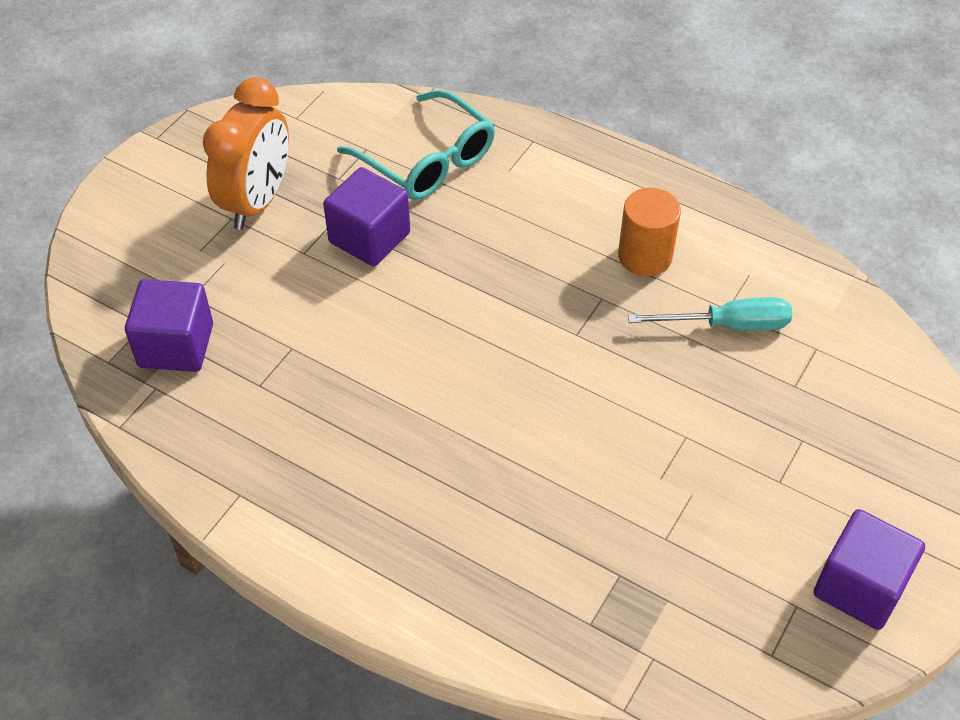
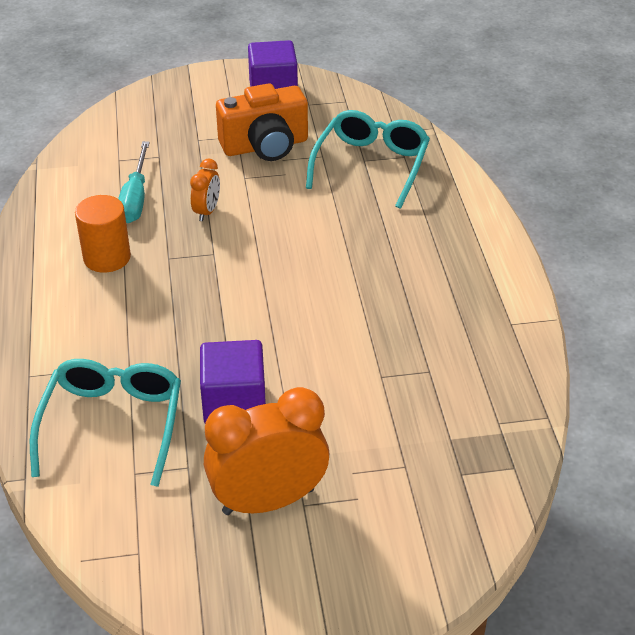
camera: 130 degrees left, 10 degrees down
purple cube [125,279,213,372] -> none
turquoise screwdriver [628,297,792,330] -> turquoise screwdriver turned 135 degrees counterclockwise [118,141,150,223]
none -> orange clock [190,159,220,221]
none -> orange camera [216,83,308,161]
none -> turquoise glasses [306,110,430,209]

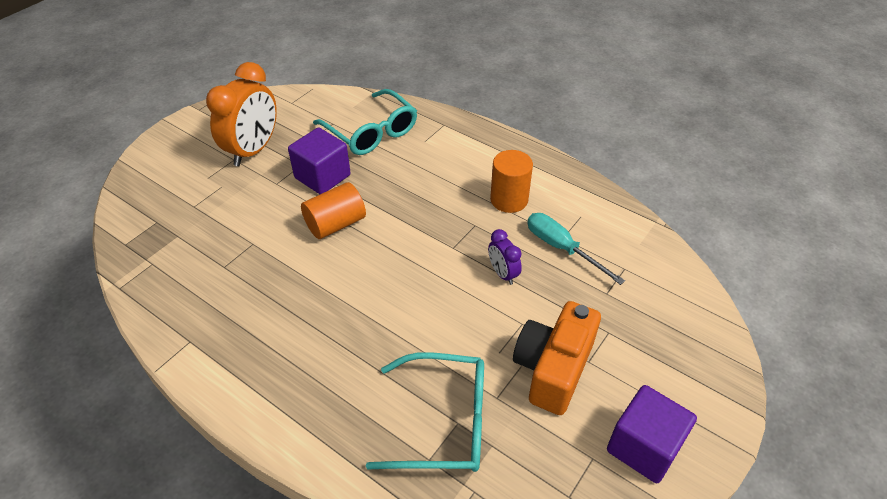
camera: 135 degrees right, 5 degrees up
orange clock [190,159,220,221] -> purple clock [488,229,522,285]
turquoise glasses [306,110,430,209] -> turquoise glasses turned 60 degrees counterclockwise [366,352,484,472]
none -> orange cylinder [301,182,366,239]

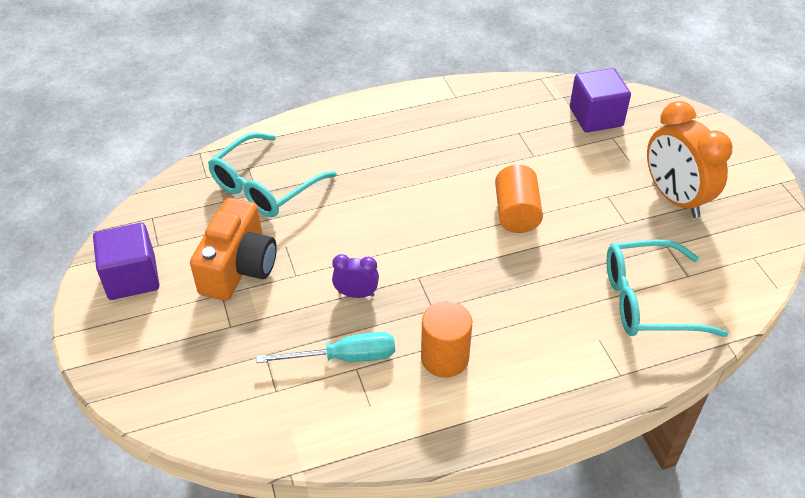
camera: 125 degrees right, 0 degrees up
purple cube [288,127,351,194] -> purple cube moved to [570,68,631,133]
orange camera [513,301,601,415] -> orange camera turned 45 degrees clockwise [190,198,277,301]

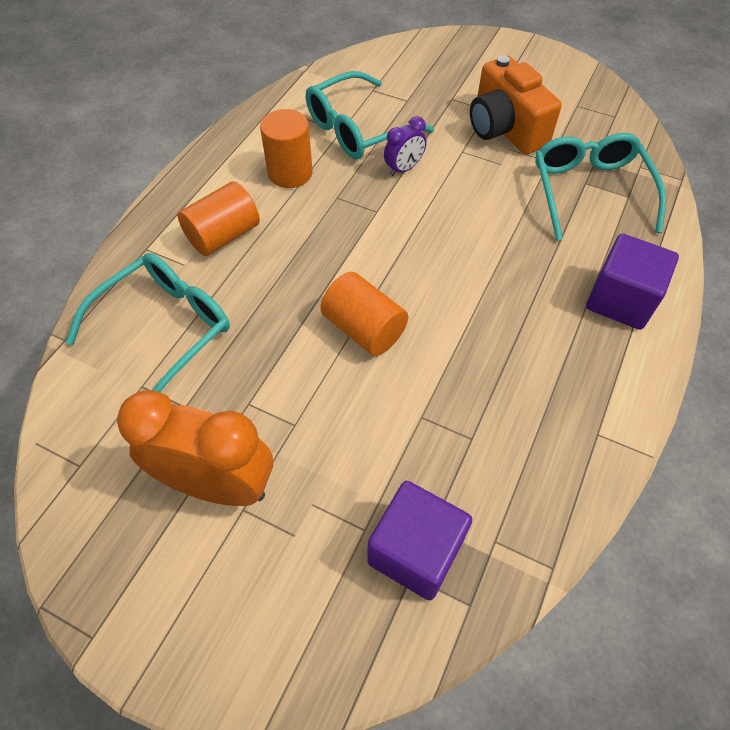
camera: 135 degrees right, 10 degrees up
purple cube [93,223,159,300] -> purple cube moved to [586,234,679,330]
turquoise screwdriver [256,332,395,363] -> turquoise glasses [306,71,434,159]
none -> orange cylinder [178,181,260,256]

